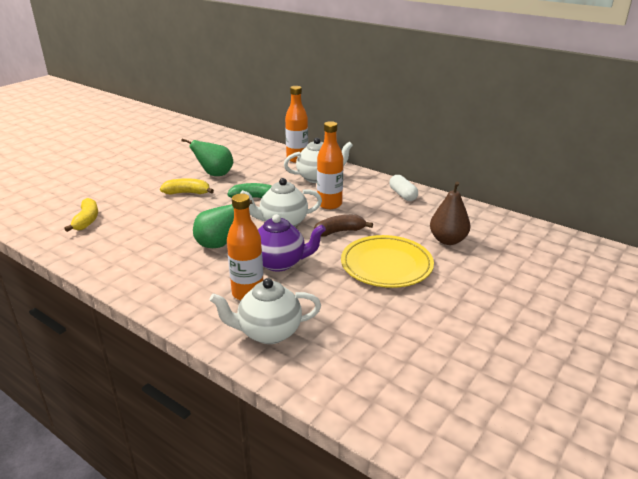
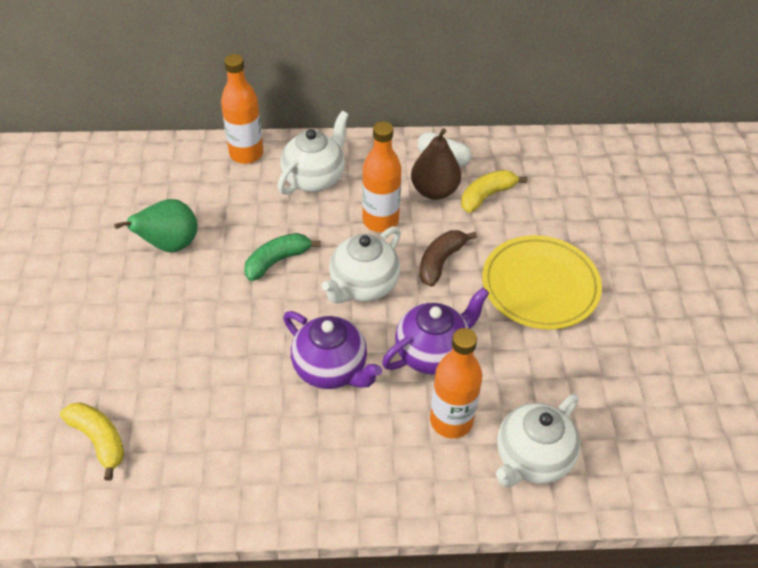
camera: 40 degrees left, 20 degrees up
yellow banana [160,178,214,194] -> yellow banana moved to [461,170,527,213]
green pear [193,200,253,248] -> purple teapot [283,311,382,389]
brown pear [430,182,471,245] -> brown pear moved to [411,128,461,200]

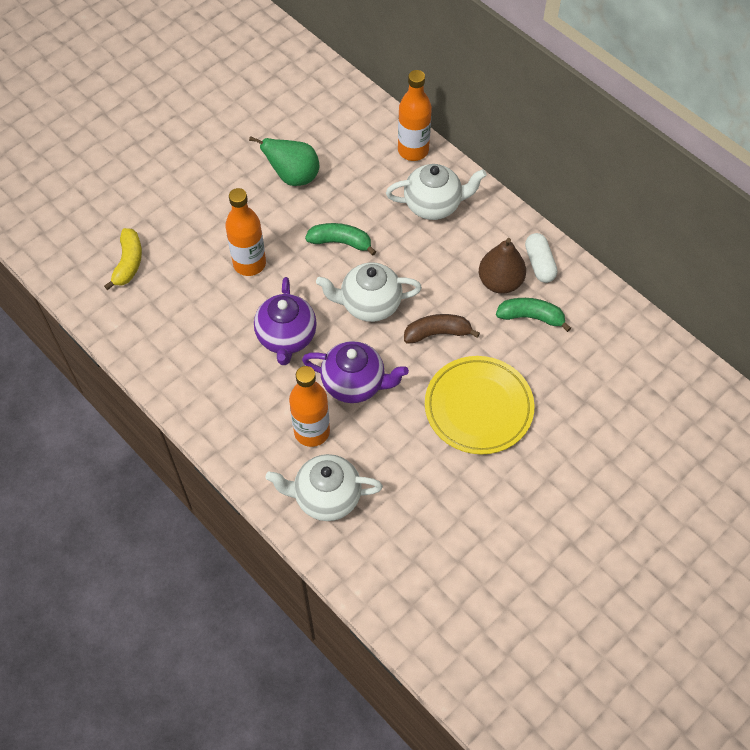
camera: 50 degrees right, 10 degrees up
orange bottle [362,121,402,232] -> orange bottle moved to [225,188,266,276]
yellow banana [461,170,527,213] -> green banana [496,298,571,332]

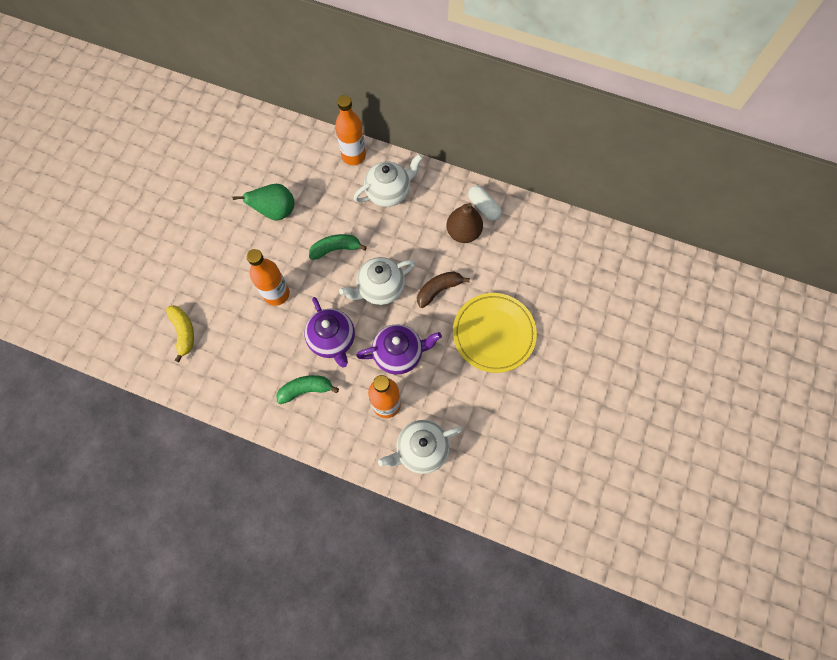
camera: 25 degrees left, 10 degrees up
green banana [496,298,571,332] -> green banana moved to [276,375,339,404]

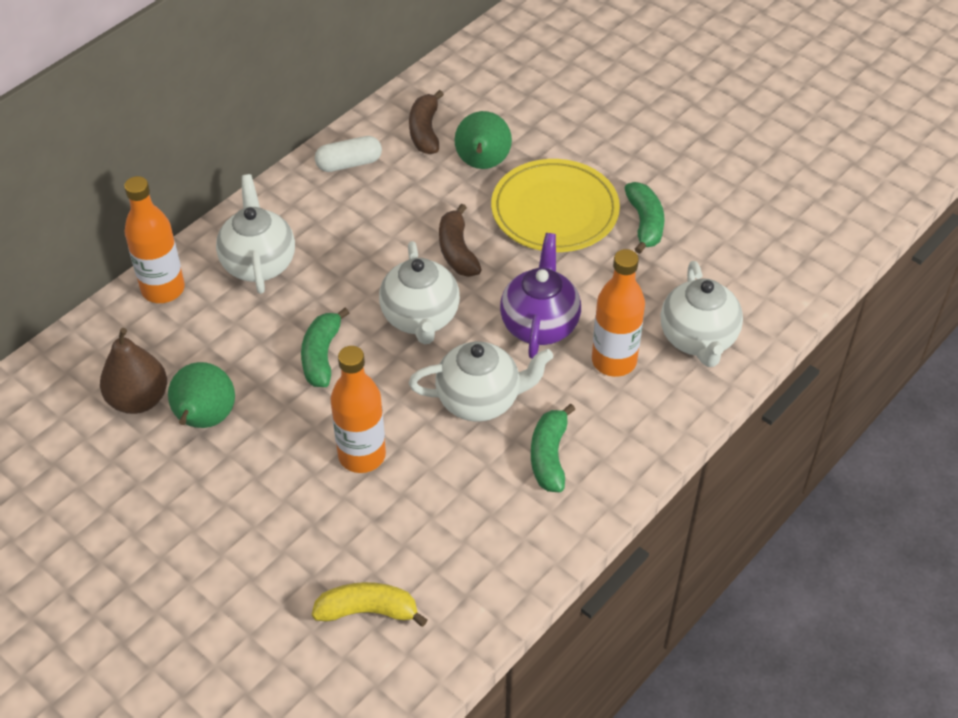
camera: 70 degrees left, 20 degrees down
purple teapot [304,297,355,368] -> white teapot [409,341,553,421]
brown pear [446,203,483,243] -> brown pear moved to [100,328,167,414]
none -> brown banana [409,90,444,154]
none -> green pear [455,111,512,169]
none -> green banana [625,182,664,254]

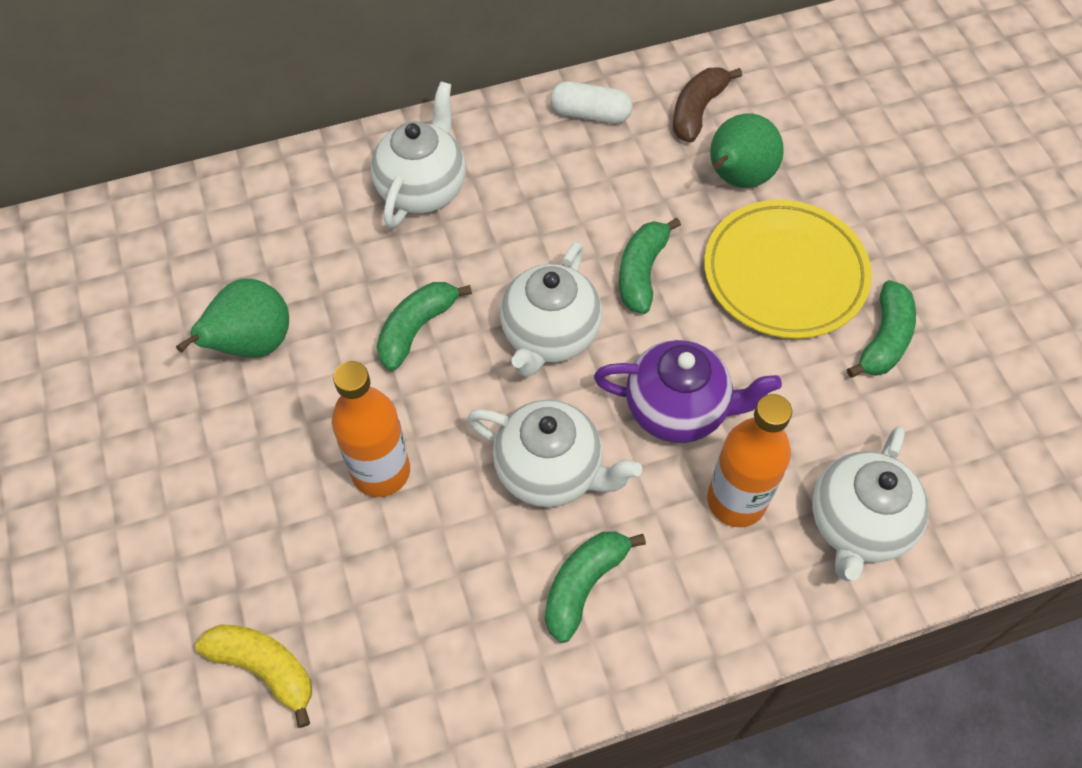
camera: 30 degrees right, 10 degrees up
brown pear [100,328,167,414] -> none
orange bottle [124,176,185,303] -> none
brown banana [439,204,482,277] -> green banana [619,218,681,314]
purple teapot [500,233,581,359] -> purple teapot turned 60 degrees clockwise [594,340,782,443]

